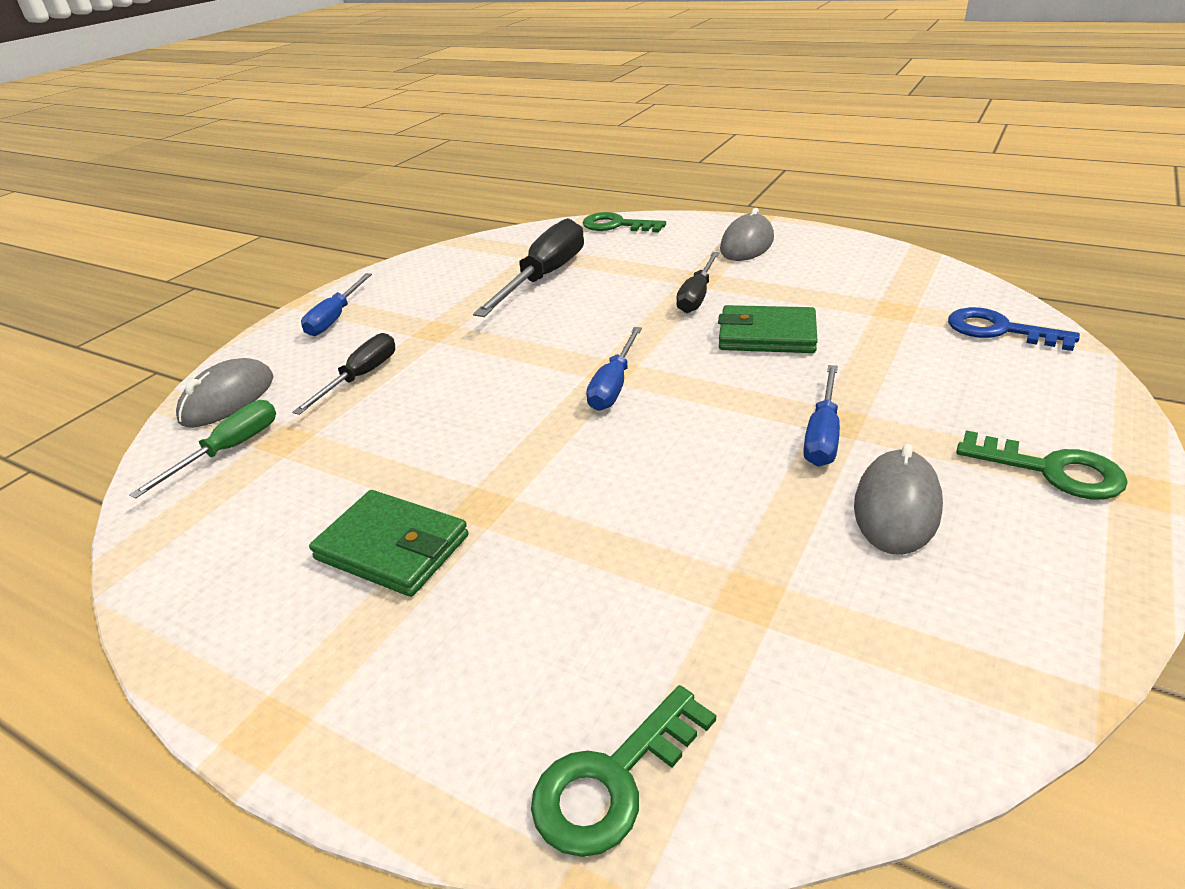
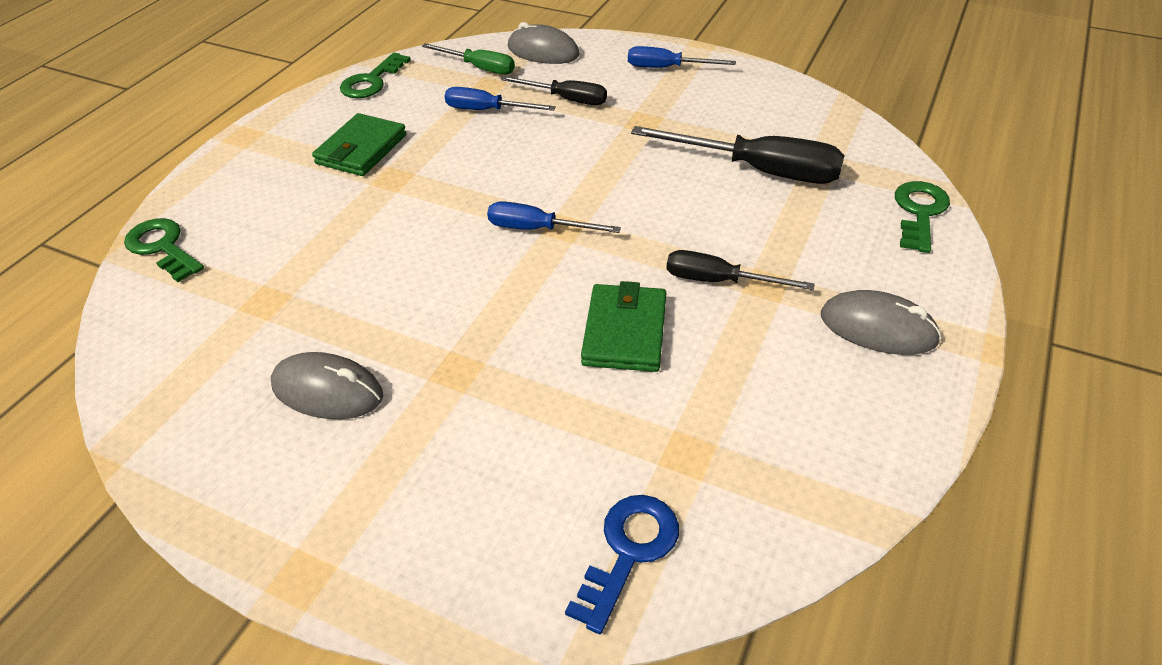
camera: 85 degrees right, 10 degrees up
blue screwdriver [803,365,840,467] -> blue screwdriver moved to [445,87,556,111]
green key [956,430,1128,500] -> green key moved to [340,53,411,98]

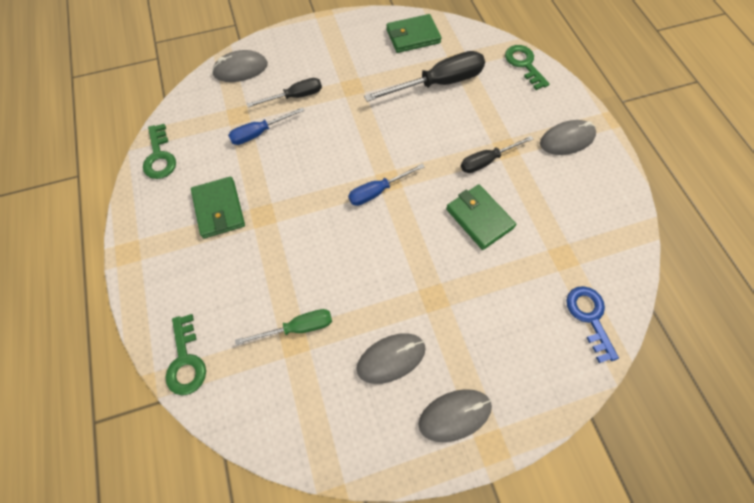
camera: 45 degrees left, 20 degrees up
green key [124,218,204,282] -> green key turned 105 degrees counterclockwise [165,314,206,395]
green screwdriver [422,43,515,75] -> green screwdriver moved to [235,309,332,345]
blue screwdriver [628,46,736,68] -> none
none -> green wallet [386,14,442,53]
none -> grey mouse [419,389,492,442]

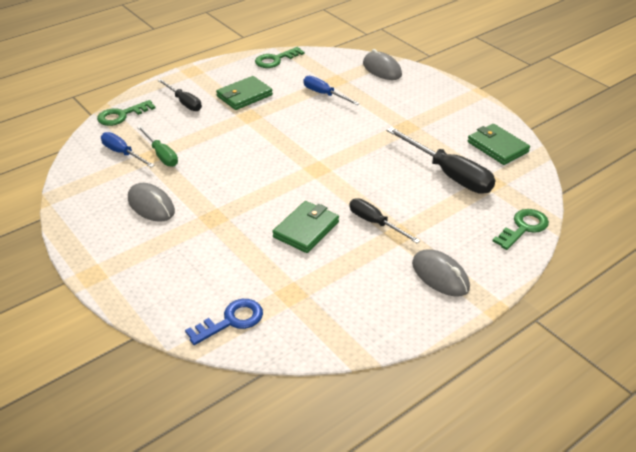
camera: 70 degrees right, 25 degrees down
black screwdriver [247,78,322,107] -> black screwdriver moved to [158,79,202,111]
blue screwdriver [348,164,425,206] -> blue screwdriver moved to [101,132,155,167]
grey mouse [419,389,492,442] -> none

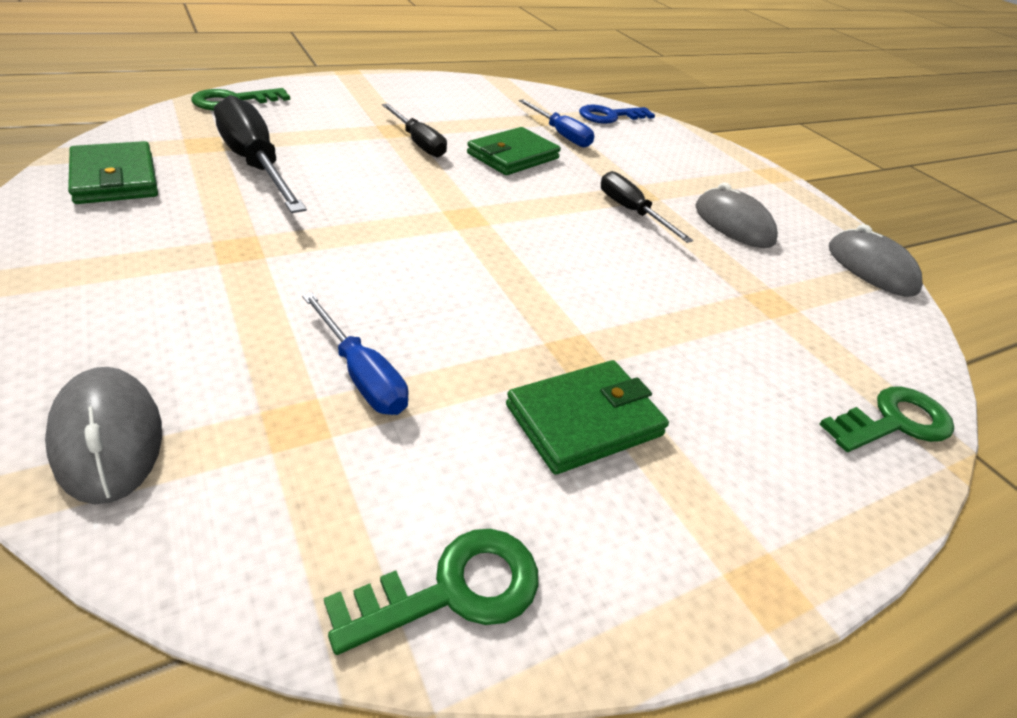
camera: 175 degrees left, 0 degrees up
blue screwdriver [101,132,155,167] -> blue screwdriver moved to [519,99,594,148]
green screwdriver [137,126,178,167] -> none
black screwdriver [158,79,202,111] -> black screwdriver moved to [601,171,693,243]
grey mouse [412,249,470,297] -> grey mouse moved to [829,224,923,297]

